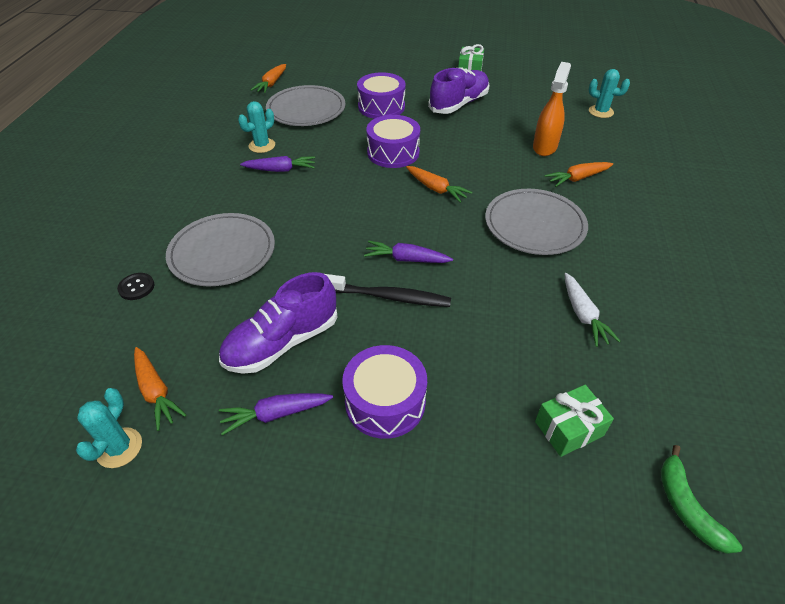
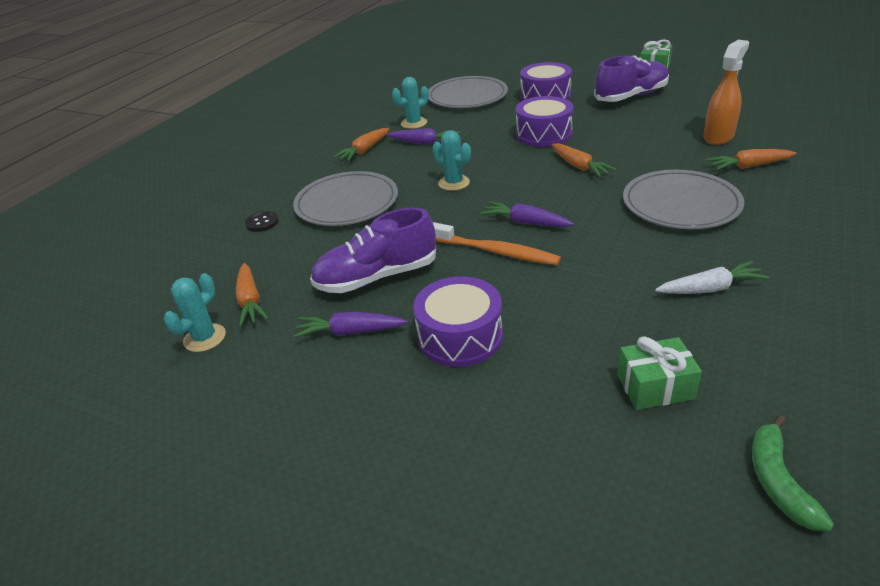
camera: 20 degrees right, 10 degrees down
orange carrot [251,64,286,93] -> orange carrot moved to [333,128,389,161]
black toothbrush [325,274,451,307] -> orange toothbrush [433,222,561,265]
white carrot [564,273,620,347] -> white carrot turned 105 degrees counterclockwise [655,261,769,294]
turquoise cactus [589,69,630,118] -> turquoise cactus moved to [433,130,471,191]

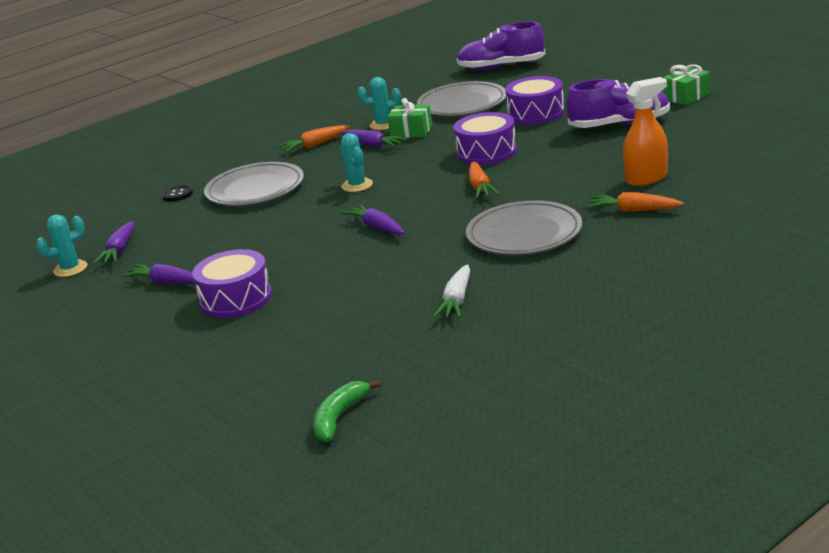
camera: 25 degrees right, 10 degrees down
orange carrot [236,263,268,327] -> purple carrot [94,221,134,264]
purple shoe [310,208,436,293] -> purple shoe moved to [456,22,546,70]
orange toothbrush [433,222,561,265] -> none
green gift [617,337,702,410] -> green gift moved to [387,98,432,138]
white carrot [655,261,769,294] -> white carrot turned 90 degrees clockwise [433,265,470,318]

